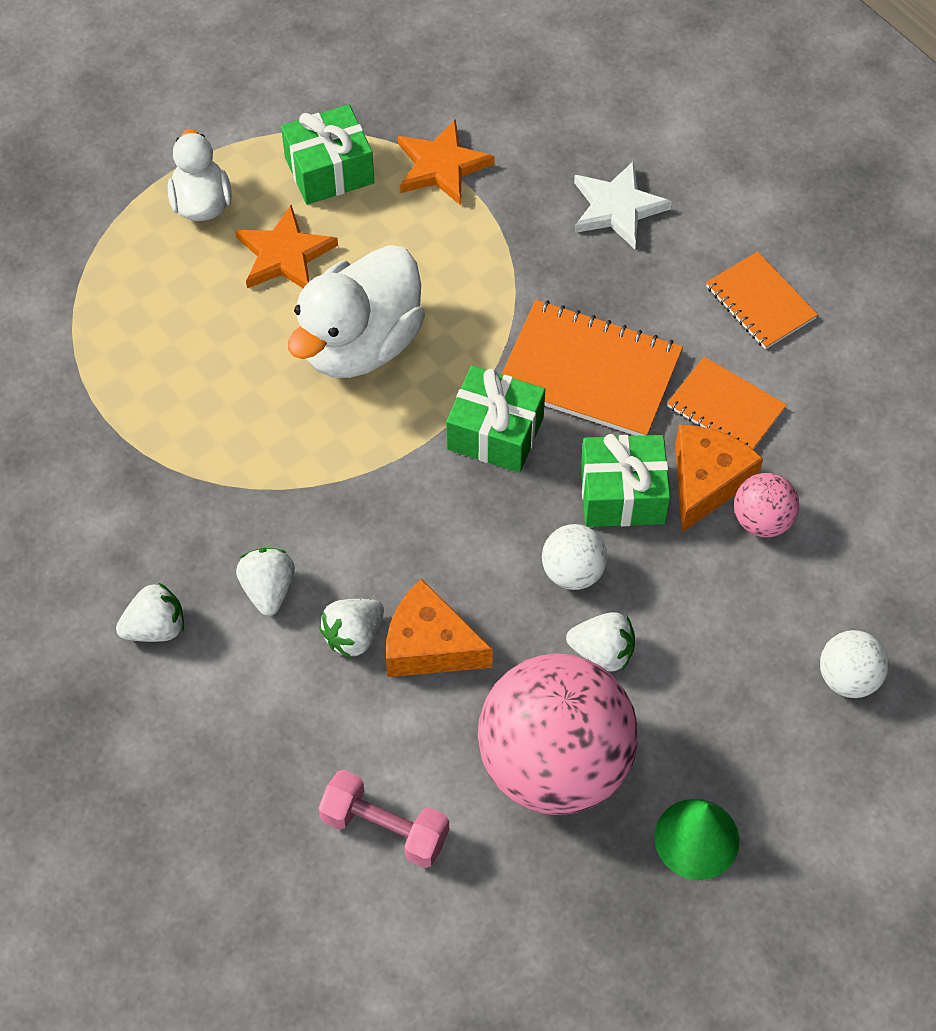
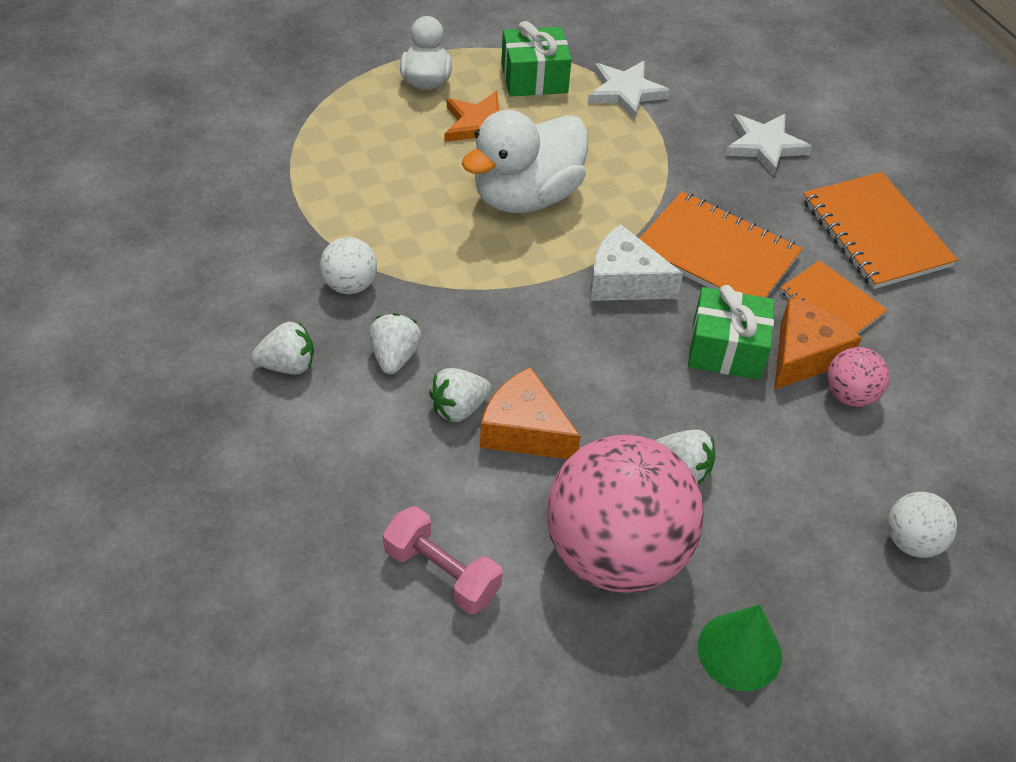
camera: 10 degrees right, 10 degrees down
orange star [398,119,495,205] -> white star [588,61,671,120]
green gift [446,366,545,473] -> white cheese [590,224,683,301]
white ball [542,524,608,590] -> white ball moved to [320,237,377,294]
orange notebook [706,251,818,349] -> orange notebook [803,172,958,289], size x1.63

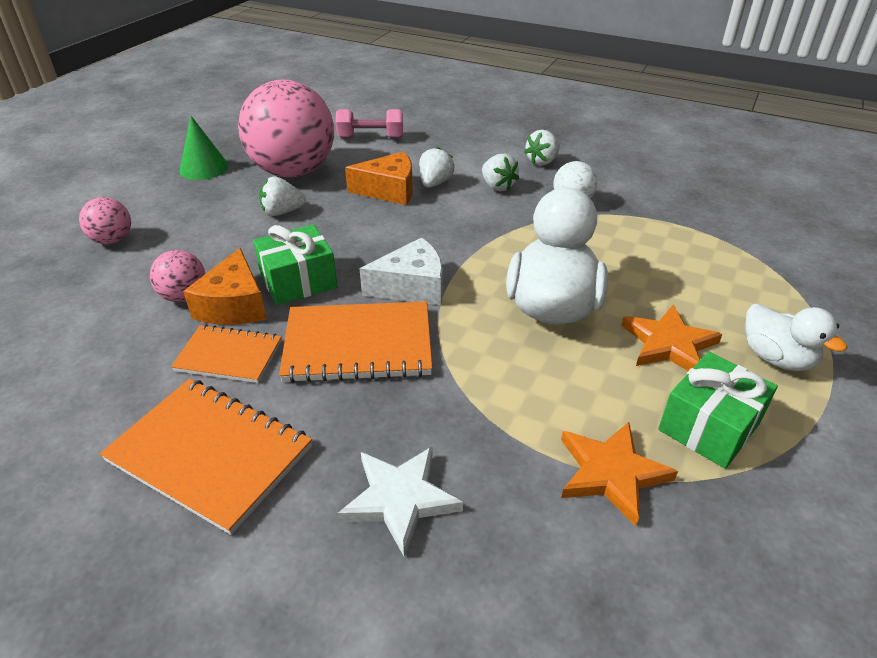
camera: 145 degrees right, 10 degrees down
white star [588,61,671,120] -> orange star [561,422,678,526]
white ball [888,492,957,558] -> pink ball [79,197,131,244]

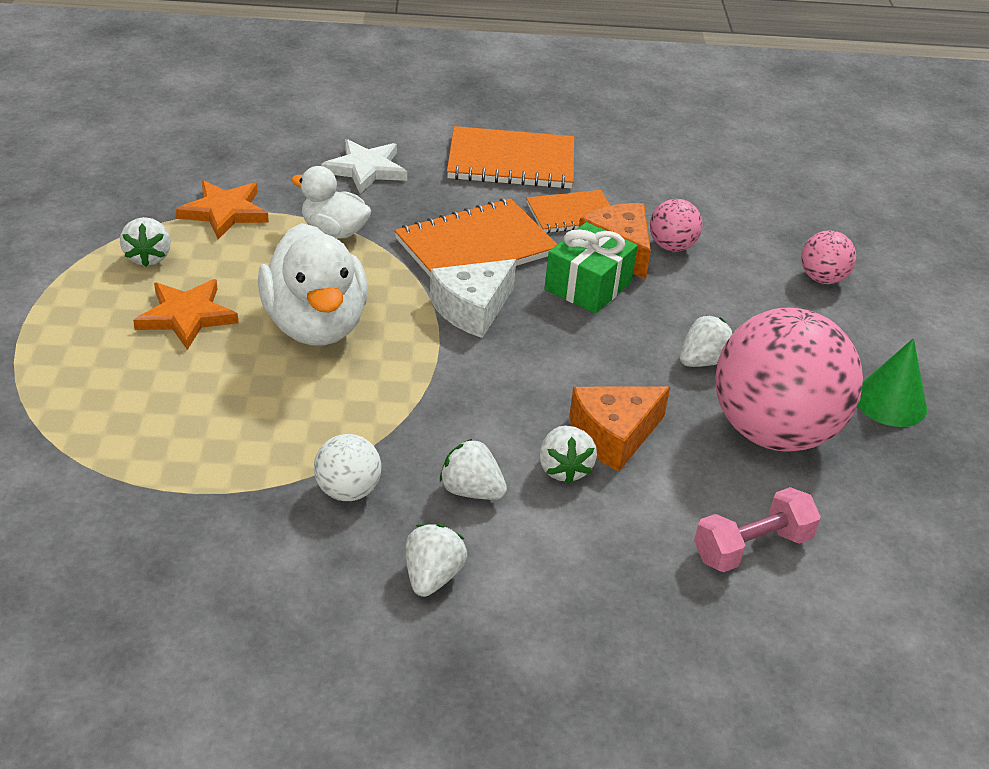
camera: 150 degrees right, 0 degrees up
green gift [658,352,778,469] -> white strawberry [120,217,171,267]
white duck [745,304,847,371] -> white duck moved to [291,166,371,239]

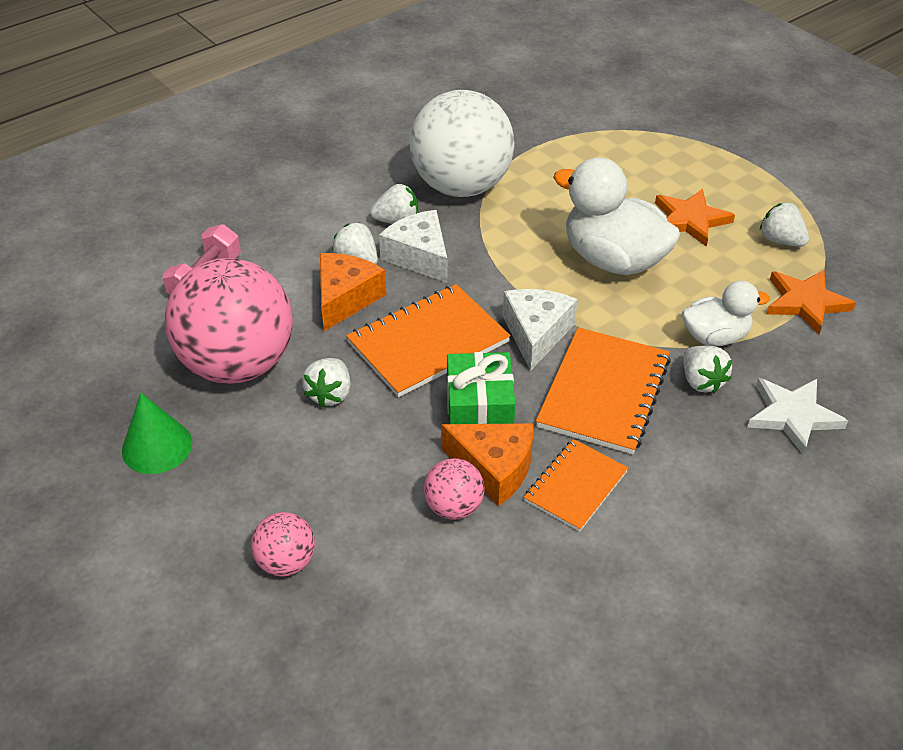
camera: 145 degrees right, 5 degrees up
white ball [314,434,381,501] -> white ball [410,90,515,197], size x2.27
white strawberry [405,524,467,597] -> white strawberry moved to [683,346,732,393]
orange notebook [447,126,574,189] -> orange notebook moved to [346,284,511,397]
none -> white cheese [379,210,447,283]

